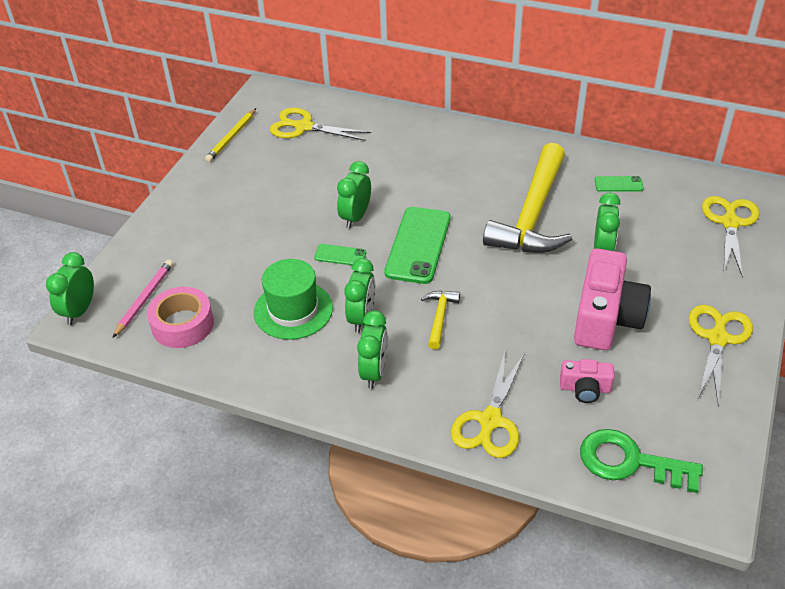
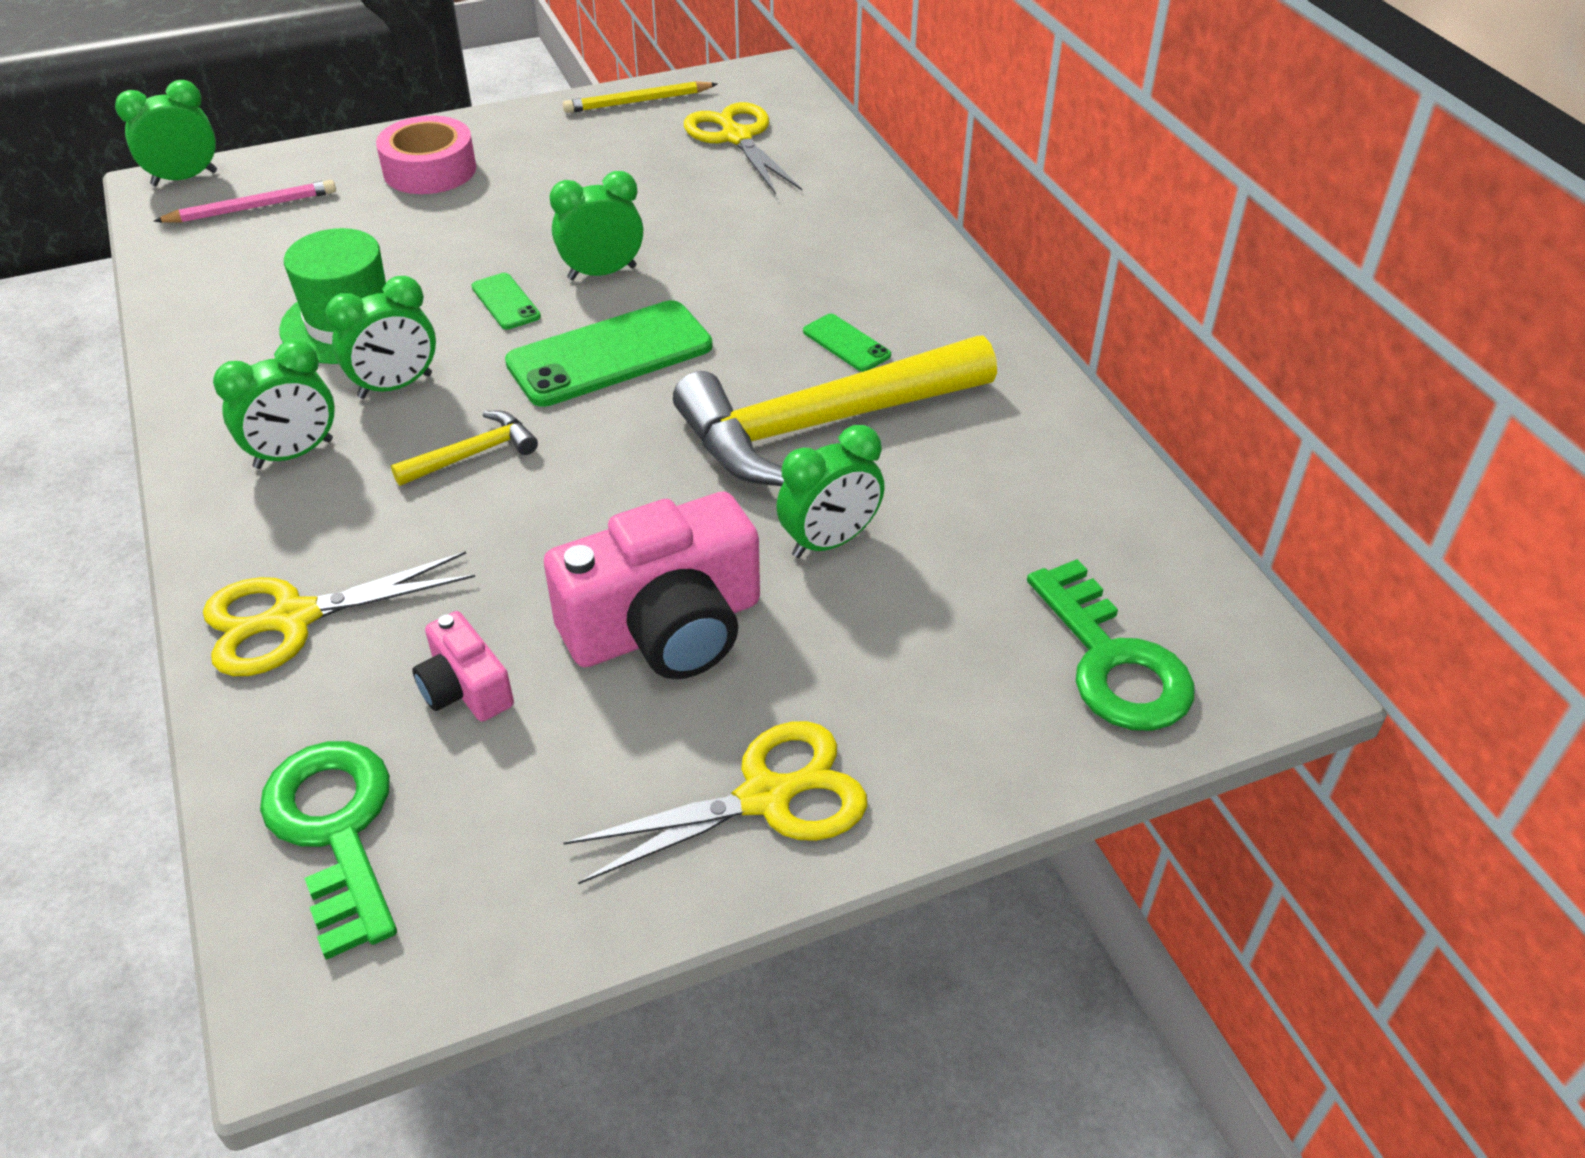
camera: 45 degrees right, 0 degrees up
pink tape [147,287,214,348] -> pink tape moved to [376,116,476,194]
green phone [595,176,644,192] -> green phone moved to [803,314,891,372]
yellow scissors [702,196,759,277] -> green key [1027,559,1195,731]

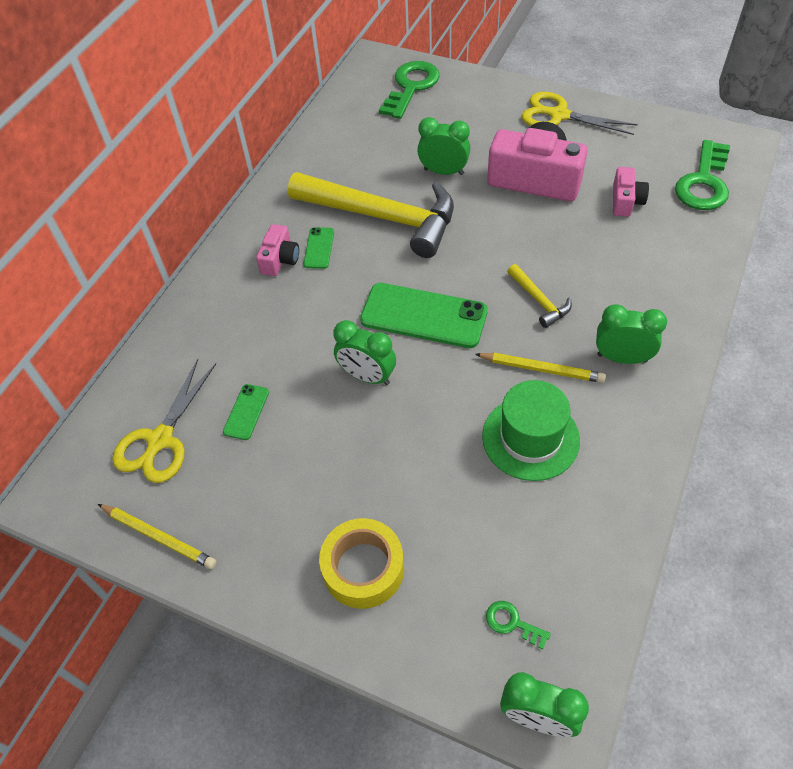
camera: 130 degrees left, 10 degrees up
pink pencil [153,180,336,223] -> green key [486,601,551,649]
yellow scissors [203,551,475,676] -> none
green clock [325,276,436,399] -> yellow pencil [475,353,606,383]
pink tape [376,116,476,194] -> yellow tape [319,518,404,609]
yellow hammer [391,411,538,486] -> yellow hammer turned 135 degrees counterclockwise [507,264,572,328]
green phone [471,273,541,330] -> green phone moved to [223,384,269,440]
none -> pink camera [256,224,299,276]

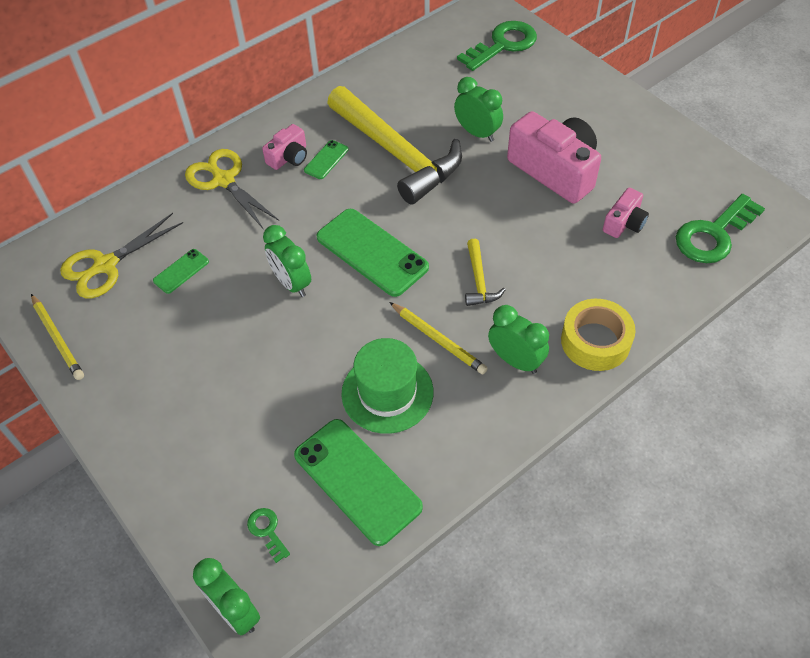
camera: 25 degrees right, 0 degrees up
yellow tape [319,518,404,609] -> yellow tape moved to [561,299,636,371]
yellow scissors [522,92,638,135] -> yellow scissors moved to [185,149,279,228]
none -> green phone [294,419,423,546]

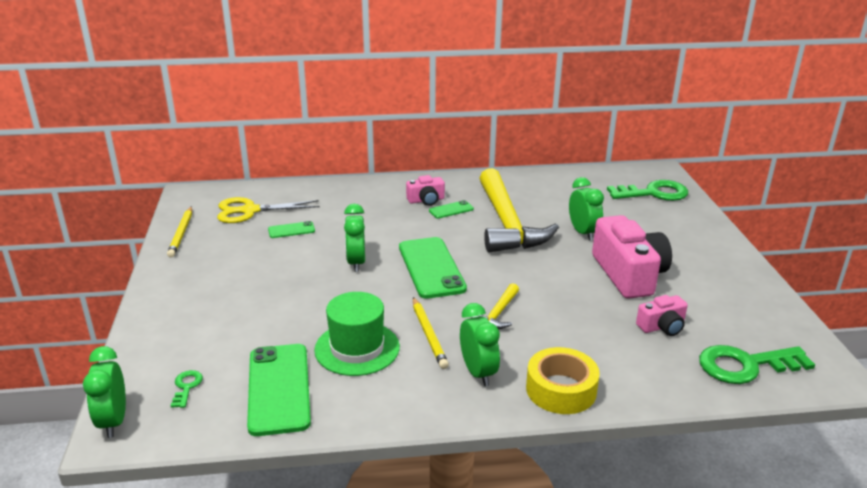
camera: 30 degrees right, 25 degrees down
yellow scissors [185,149,279,228] -> none

